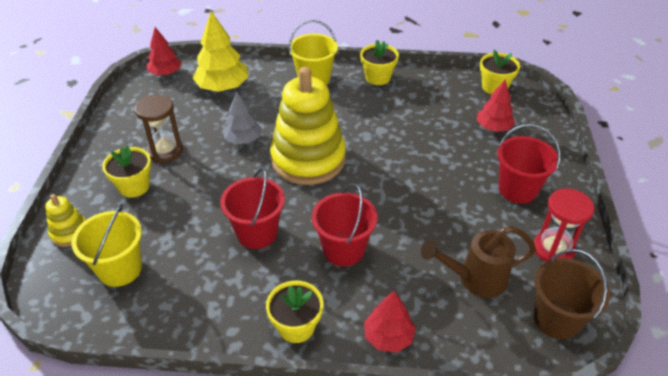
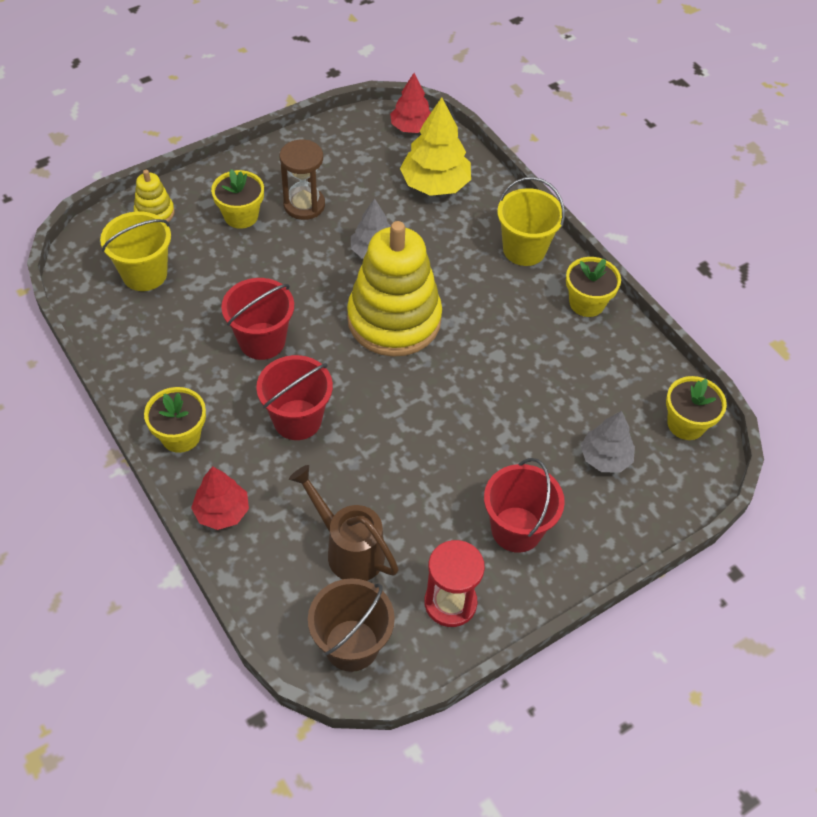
camera: 50 degrees right, 10 degrees up
red tree [477,80,515,132] -> grey tree [581,411,635,473]

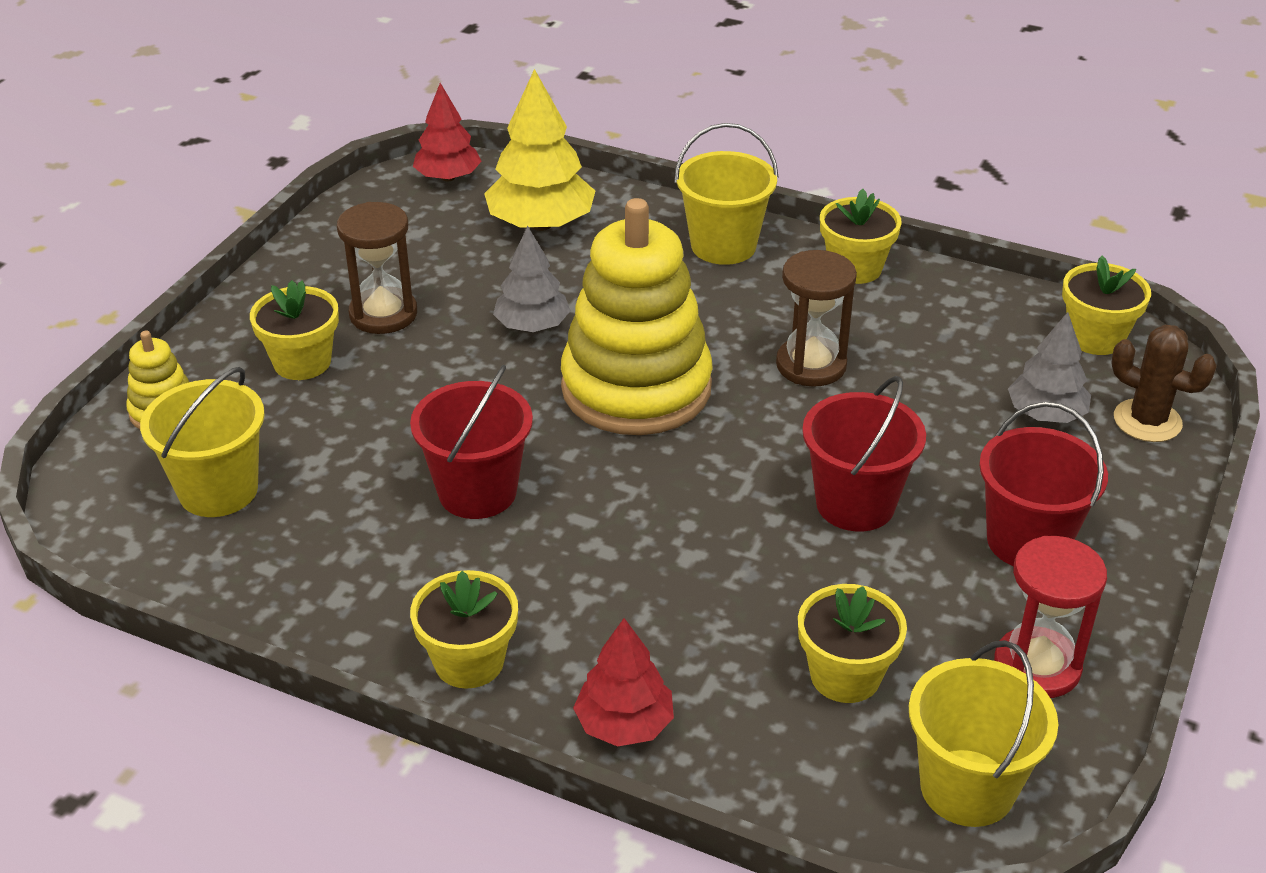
camera: 30 degrees left, 15 degrees down
red bucket [256,355,333,440] -> red bucket moved to [802,376,926,532]
brown watering can [289,465,399,581] -> yellow flower pot [798,584,907,703]
brown bucket [308,578,395,672] -> yellow bucket [909,640,1058,827]
none -> brown hourglass [776,250,857,387]
none -> brown cactus [1111,325,1217,442]

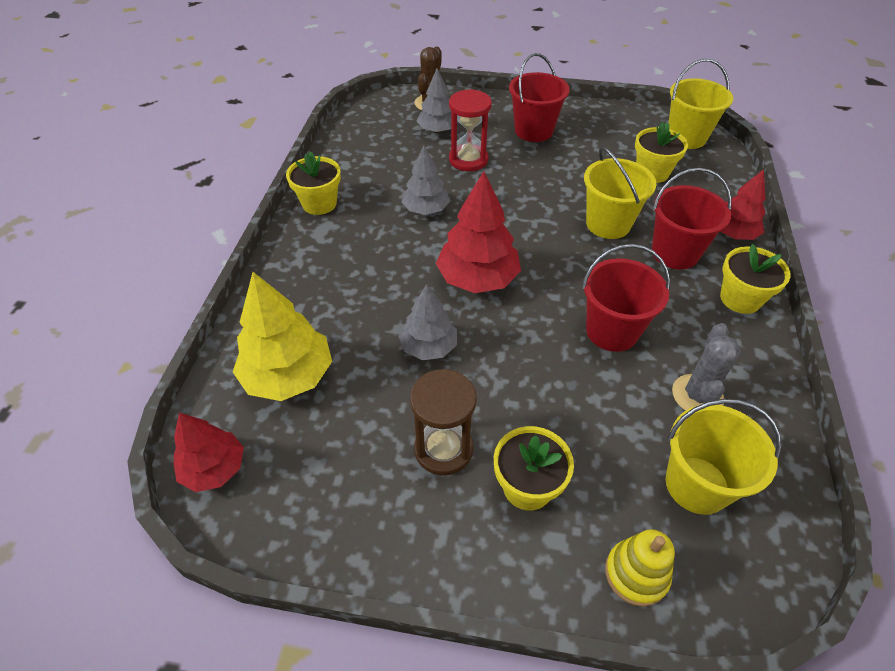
camera: 105 degrees left, 10 degrees up
yellow stacking toy [561,198,713,435] -> red tree [436,171,521,293]
yellow bucket [674,123,779,265] -> yellow bucket moved to [584,147,656,239]
brown hourglass [776,250,857,387] -> grey tree [402,146,450,215]
red bucket [802,376,926,532] -> red bucket moved to [652,168,732,269]
red hourglass [994,536,1107,698] -> red hourglass moved to [449,89,492,171]
yellow flower pot [1062,256,1151,355] -> none
none -> grey cactus [672,323,741,411]

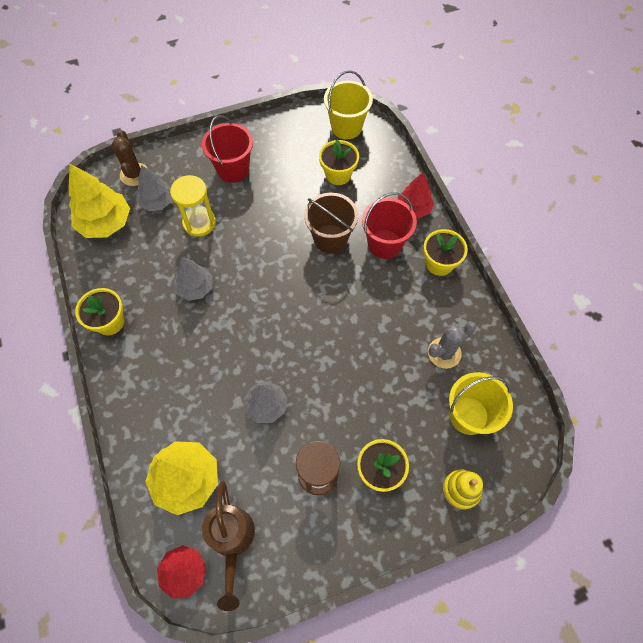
camera: 30 degrees left, 15 degrees up
red tree [436,171,521,293] -> none
red hourglass [449,89,492,171] -> yellow hourglass [170,175,216,237]
red bucket [582,244,670,352] -> none
yellow bucket [584,147,656,239] -> brown bucket [304,193,358,254]
grey cactus [672,323,741,411] -> grey cactus turned 75 degrees clockwise [428,321,476,369]
none -> yellow tree [69,164,130,238]
none -> brown watering can [202,481,255,611]

